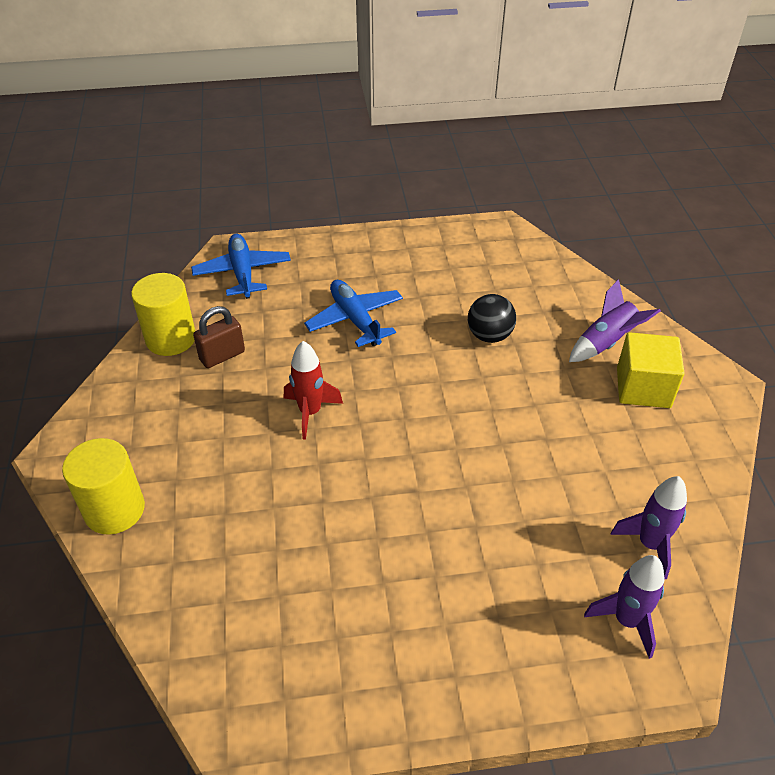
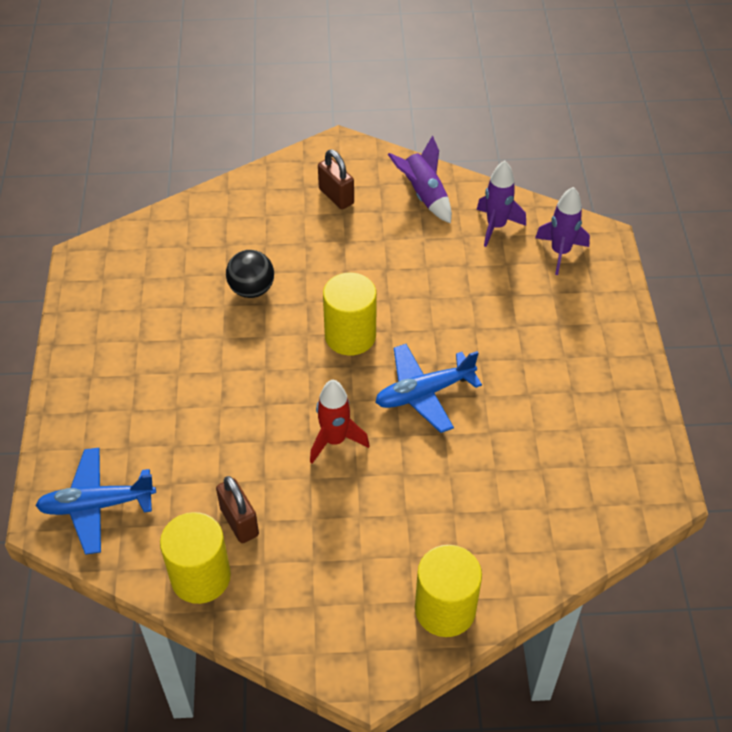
camera: 85 degrees left, 5 degrees up
blue plane [304,280,403,347] -> blue plane moved to [376,344,482,433]
purple rocket [569,279,661,362] -> purple rocket moved to [388,136,452,223]
yellow cube [617,332,685,408] -> brown padlock [318,150,354,209]
none -> yellow cylinder [323,272,377,356]

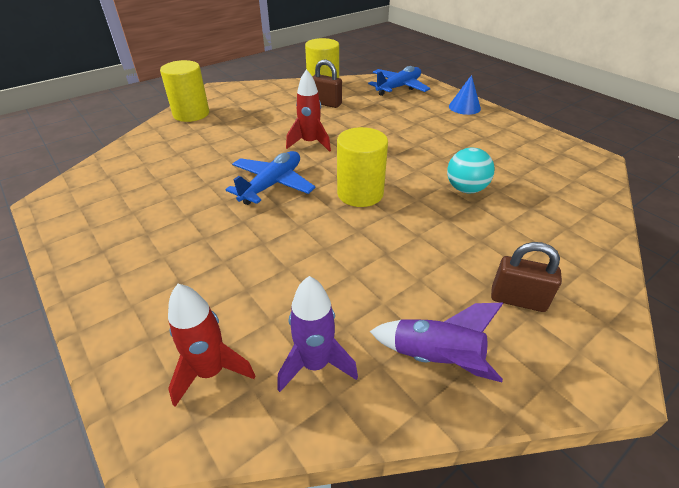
camera: 145 degrees right, 10 degrees down
black ball [226,250,274,298] -> turquoise ball [447,148,494,194]
purple rocket [535,187,590,275] -> red rocket [168,284,255,407]
none -> blue cone [449,75,481,115]

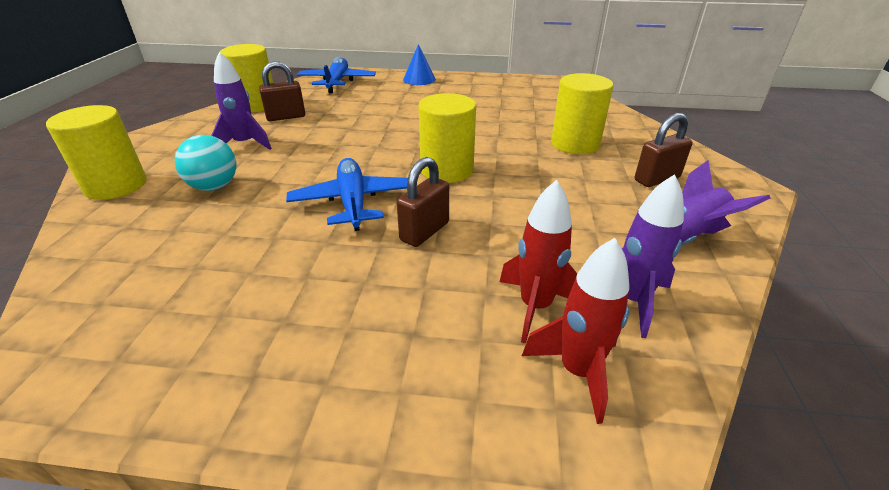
camera: 45 degrees left, 5 degrees down
red rocket [286,69,331,152] -> red rocket moved to [500,180,577,343]
turquoise ball [447,148,494,194] -> turquoise ball moved to [175,135,236,191]
none -> purple rocket [211,52,272,150]
none -> brown padlock [397,157,449,247]
none -> yellow cylinder [551,73,613,154]

